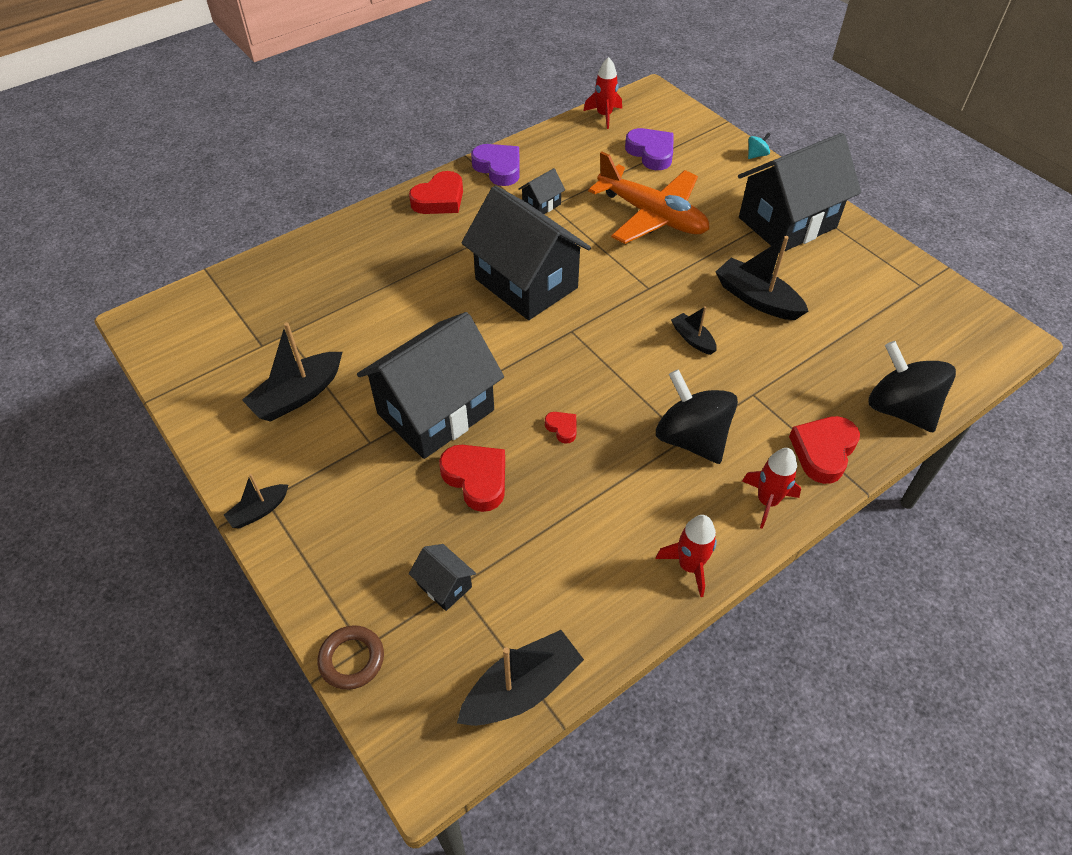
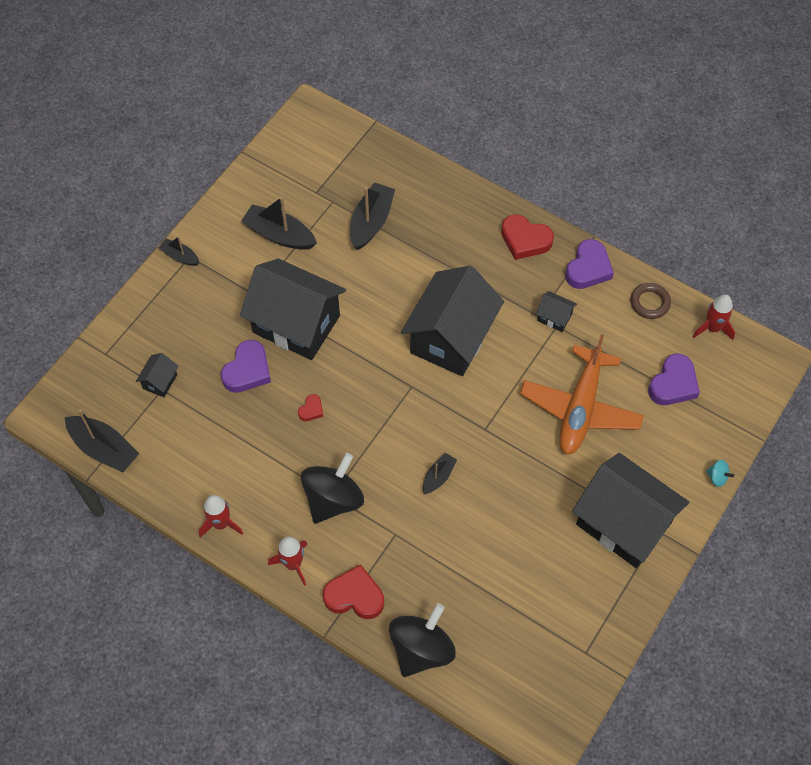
camera: 70 degrees right, 10 degrees up
brown ring [318,625,384,690] -> brown ring moved to [631,283,671,319]
red heart [439,445,505,512] -> purple heart [221,340,271,393]
black boat [716,236,808,320] -> black boat moved to [350,182,395,250]

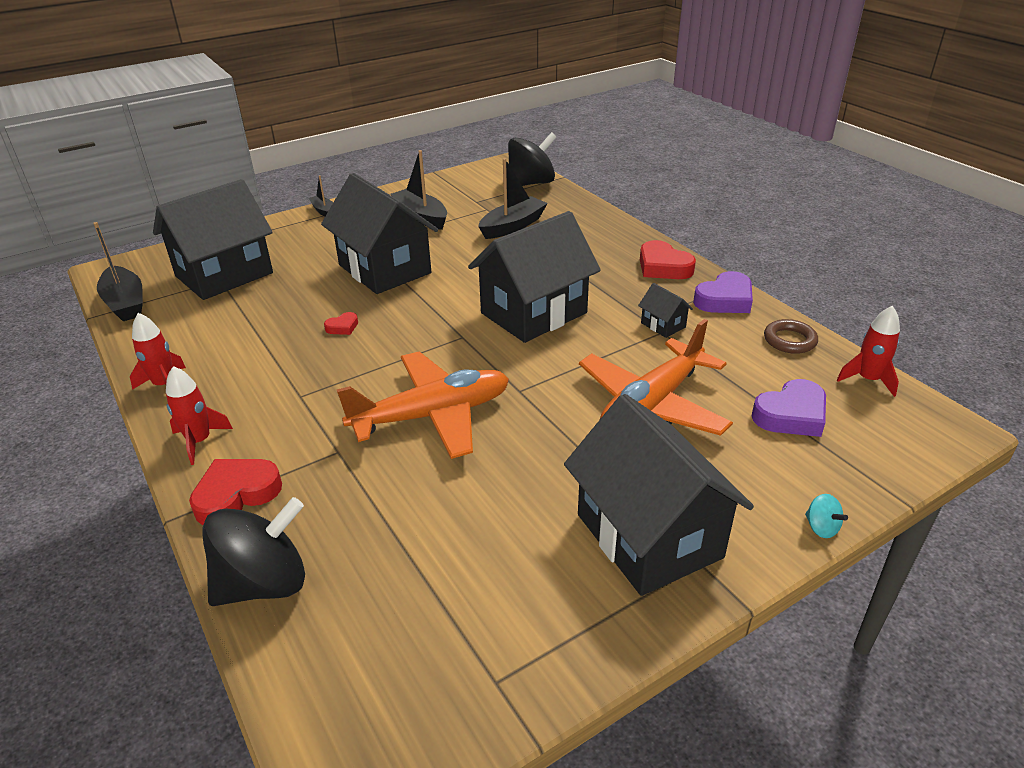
camera: 25 degrees right, 25 degrees down
black house [136,353,179,397] -> black house [153,179,273,300], size x2.46
purple heart [221,340,271,393] -> none
black spinning top [301,453,364,524] -> black spinning top moved to [508,132,556,186]
red heart [323,564,384,619] -> red heart turned 75 degrees counterclockwise [189,459,282,525]
black boat [423,453,457,494] -> orange plane [337,352,509,459]

